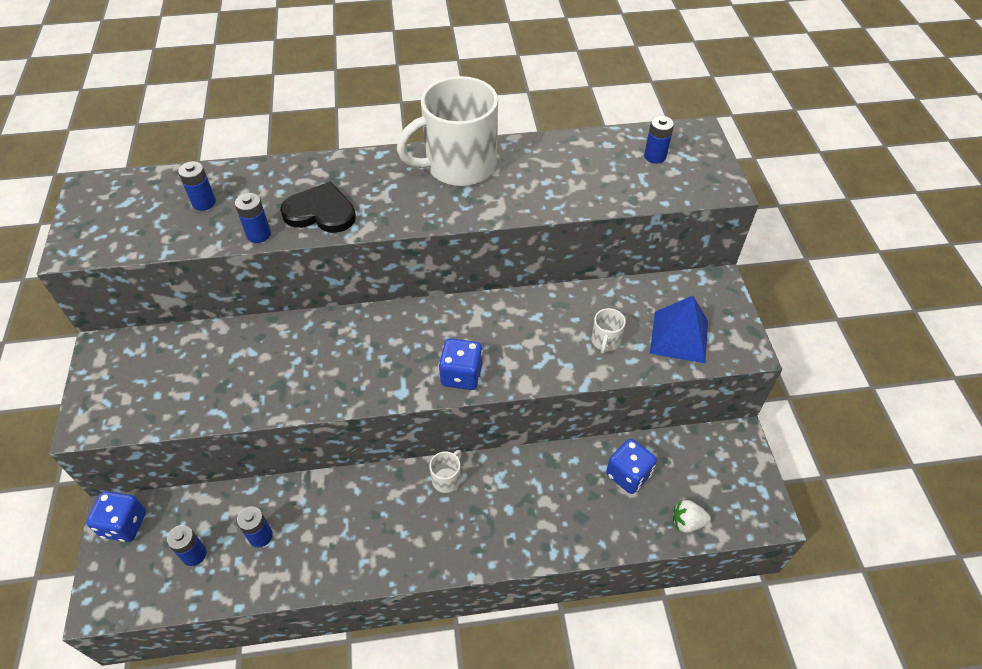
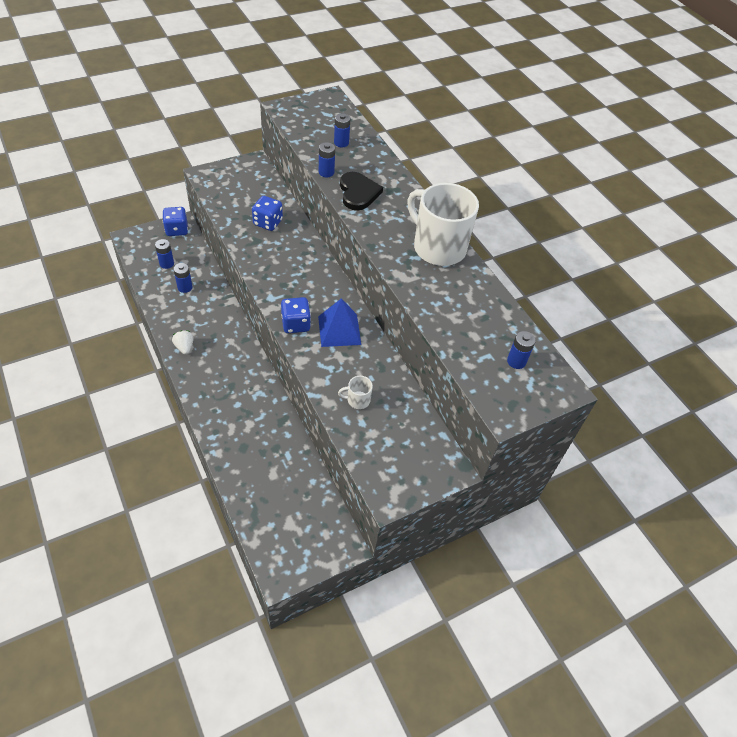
camera: 65 degrees right, 0 degrees up
white mug [429,450,462,493] -> none
blue dice [606,439,657,494] -> blue dice moved to [252,196,283,231]
blue pyramid [650,296,708,363] -> blue pyramid moved to [318,298,361,347]
white strawberry [673,500,711,533] -> white strawberry moved to [172,330,194,355]

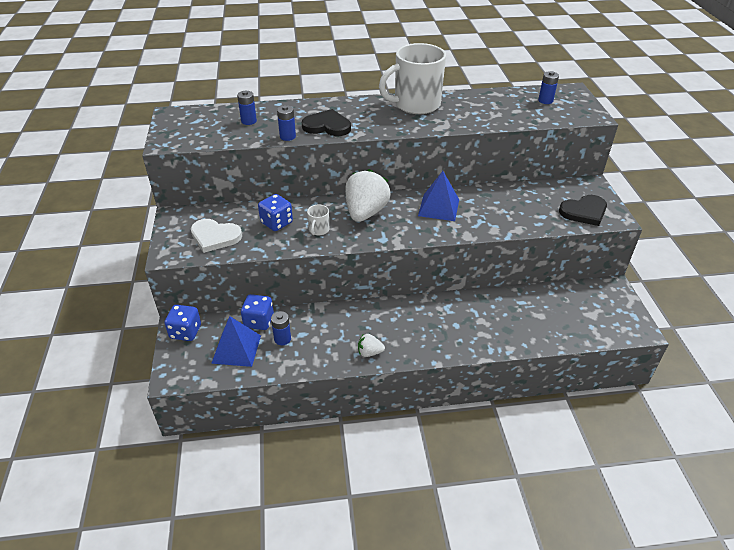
camera: 65 degrees left, 10 degrees down
blue battery [155,239,174,269] -> blue pyramid [211,316,261,367]
blue dice [281,297,311,333] -> blue dice moved to [241,294,274,330]
white mug [338,376,373,409] -> white mug moved to [307,205,329,236]
none -> white heart [191,219,242,253]
none -> white strawberry [345,169,391,222]
none -> black heart [559,195,607,226]

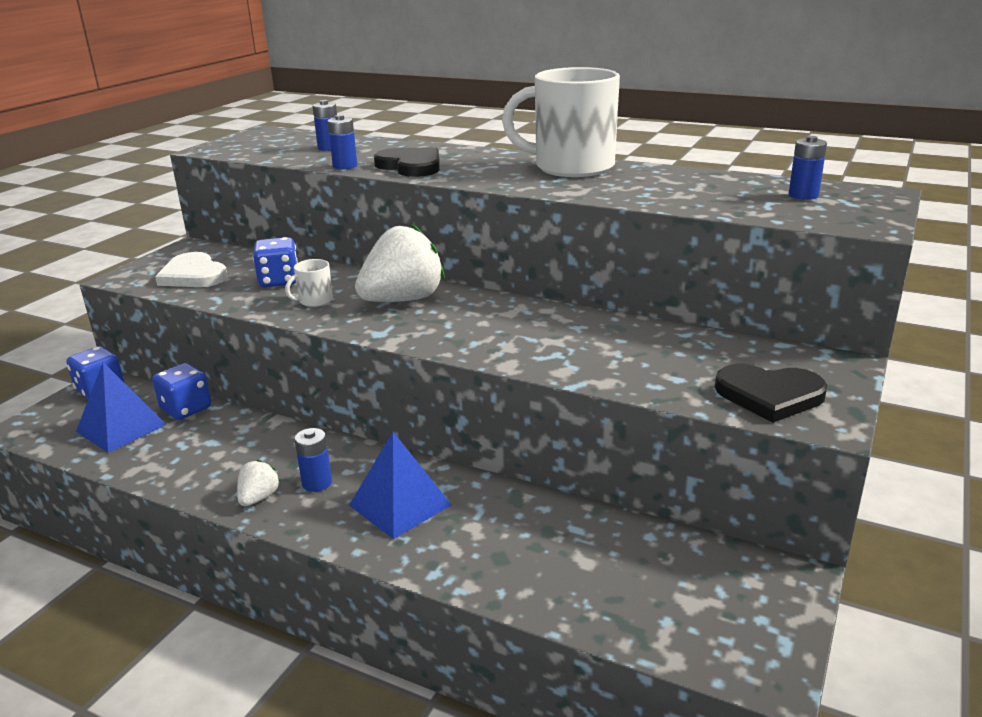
camera: 35 degrees right, 15 degrees down
blue battery [271,311,291,345] -> blue battery moved to [294,428,332,492]
white strawberry [358,334,385,357] -> white strawberry turned 75 degrees clockwise [237,459,280,506]
blue pyramid [418,171,459,221] -> blue pyramid moved to [349,432,451,539]

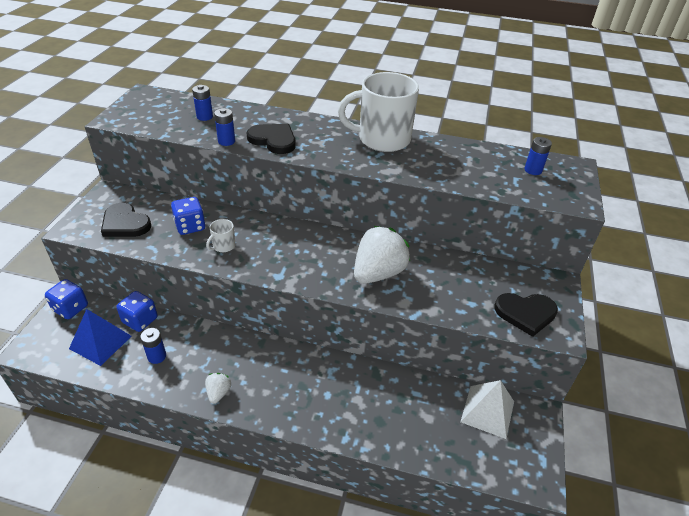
camera: 15 degrees left, 15 degrees up
white heart [155,252,228,287] -> black heart [101,203,151,237]
blue battery [294,428,332,492] -> blue battery moved to [140,328,166,364]
blue pyramid [349,432,451,539] -> none
white strawberry [355,224,445,302] -> white strawberry moved to [354,226,410,284]
none -> white pyramid [461,380,514,439]

